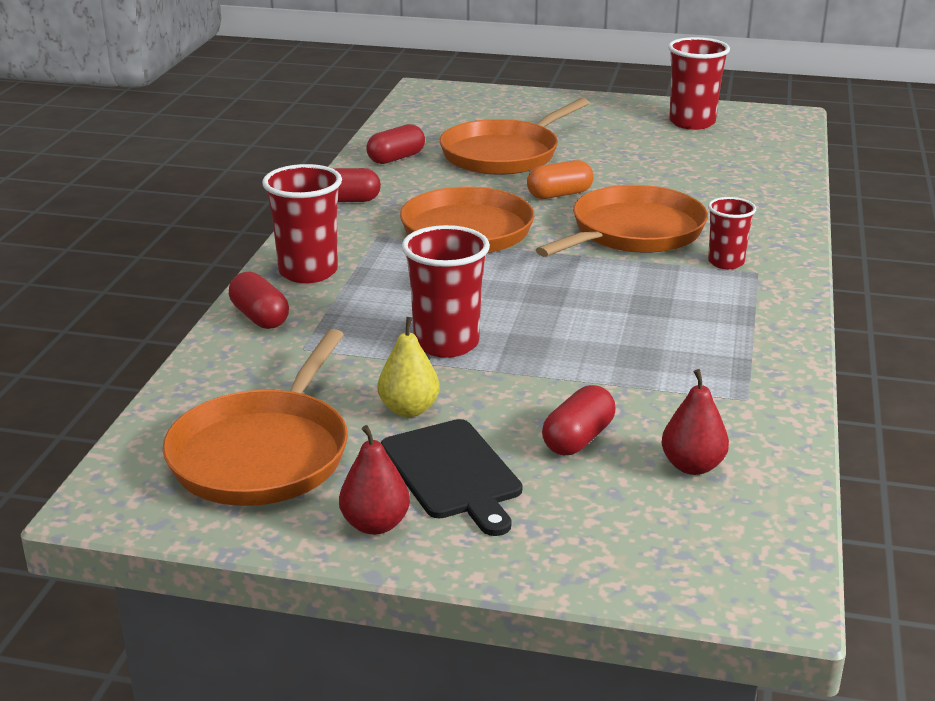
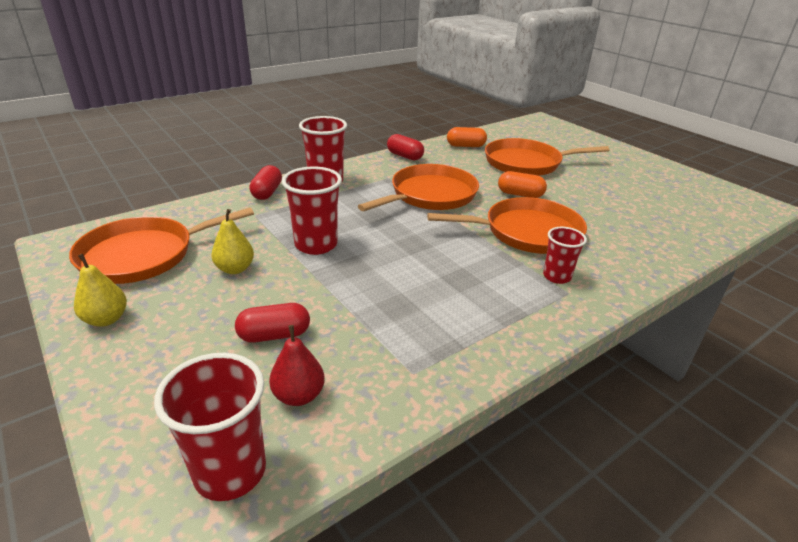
camera: 40 degrees right, 5 degrees up
red pear [339,425,410,535] -> yellow pear [74,254,127,327]
red capsule [366,124,425,164] -> orange capsule [447,127,487,147]
black cutting board [381,419,522,536] -> none
red cup [668,37,730,130] -> red cup moved to [154,353,266,501]

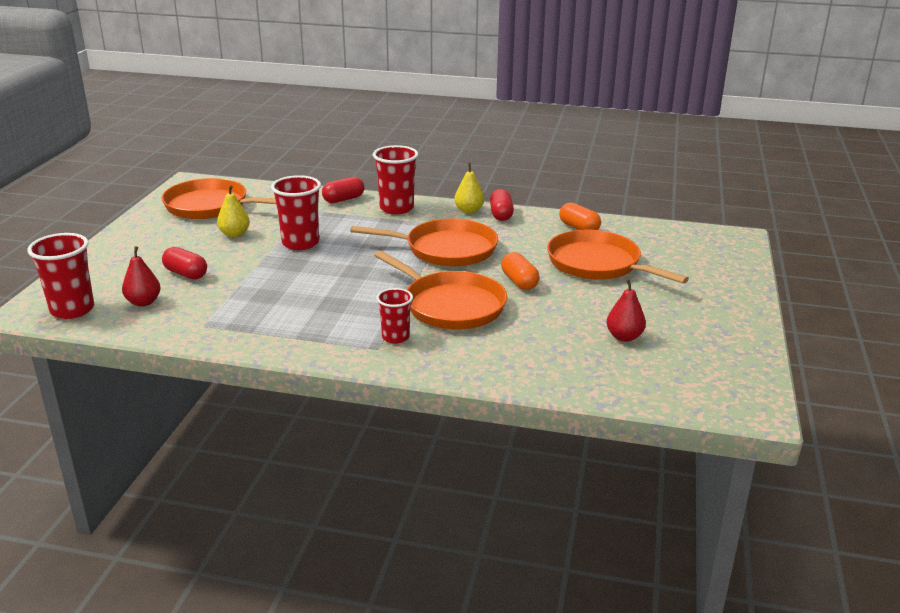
camera: 50 degrees right, 5 degrees down
yellow pear [74,254,127,327] -> yellow pear moved to [454,163,484,214]
none -> red pear [607,279,646,342]

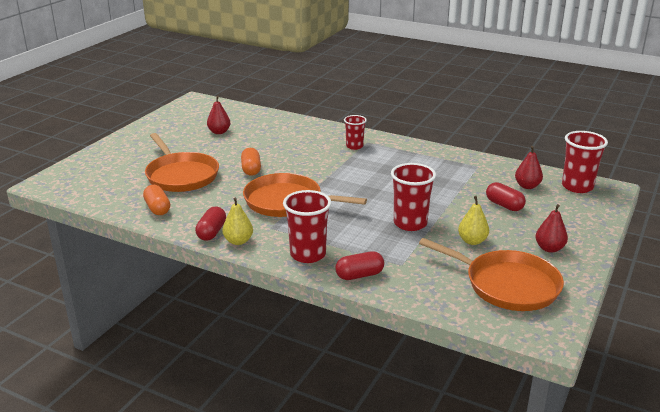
camera: 165 degrees left, 0 degrees up
orange pan [374,251,507,329] -> none
none -> red pear [535,204,568,253]

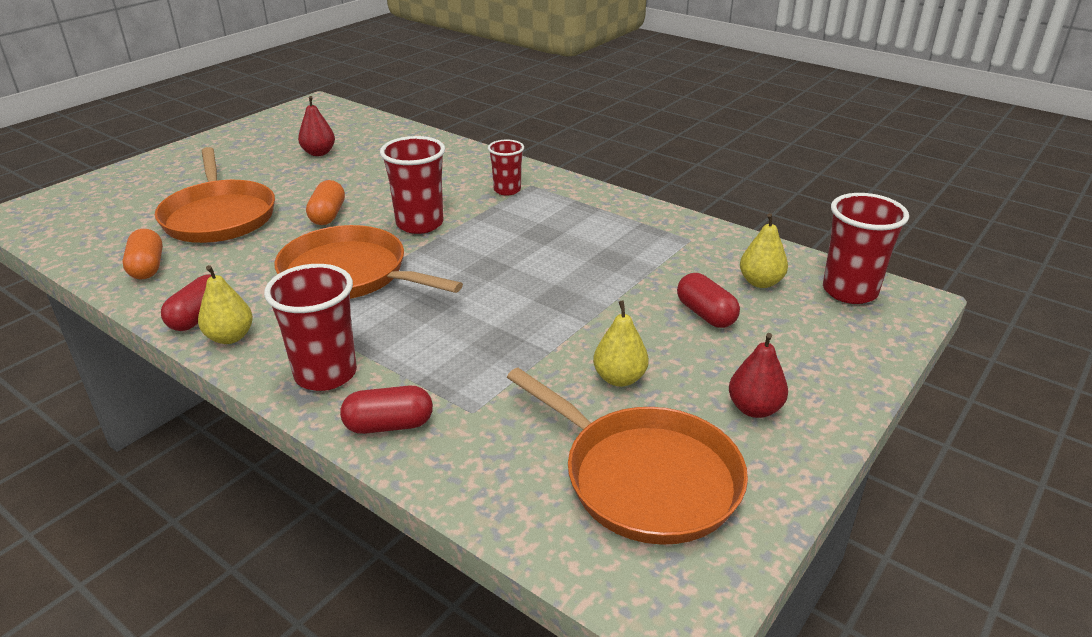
camera: 10 degrees right, 5 degrees up
red cup [391,163,436,231] -> red cup moved to [380,136,445,234]
red pear [515,146,543,189] -> yellow pear [740,213,788,288]

